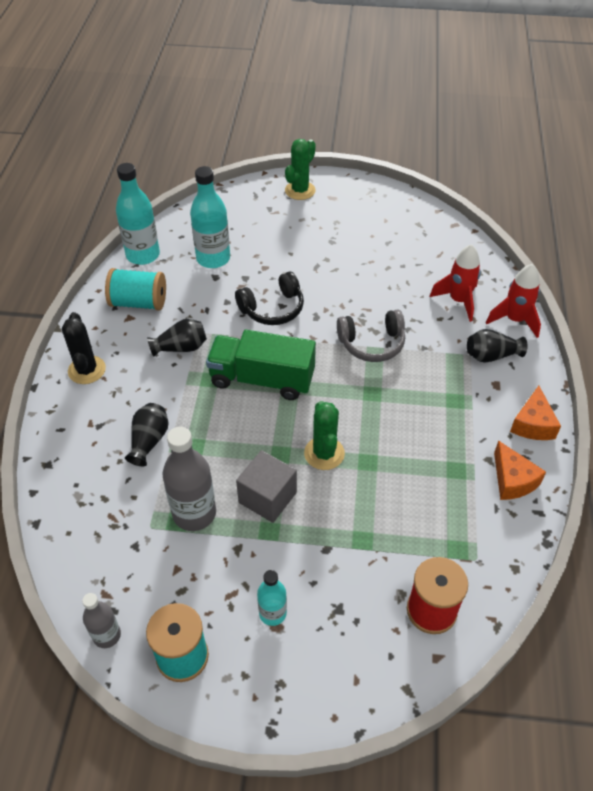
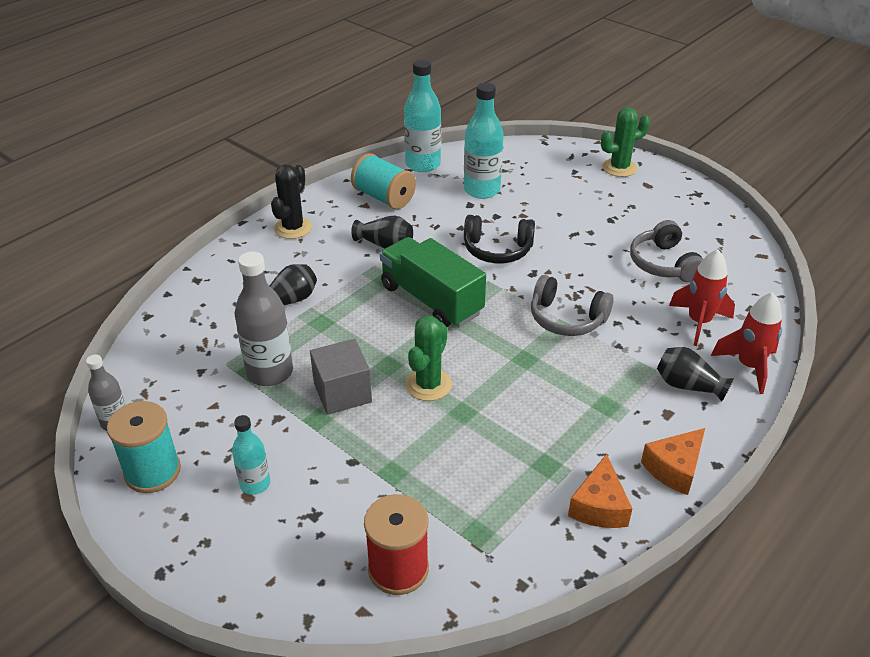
camera: 35 degrees right, 10 degrees down
none -> grey headphones [630,220,703,283]

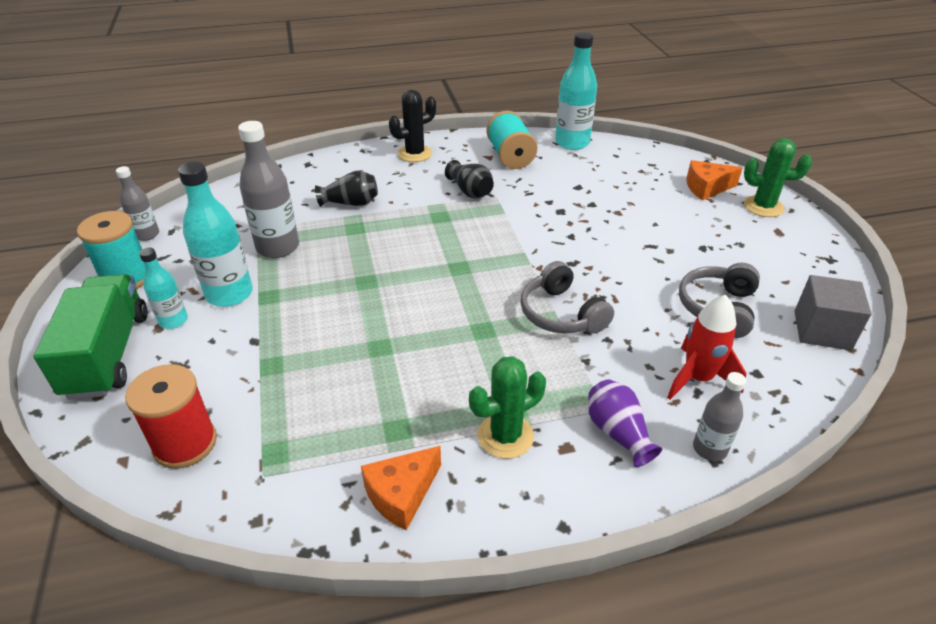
camera: 35 degrees right, 0 degrees up
grey cube [310,339,372,415] -> grey cube moved to [795,275,871,350]
green truck [380,237,486,327] -> green truck moved to [34,274,147,400]
green cactus [406,316,452,401] -> green cactus moved to [469,356,546,459]
turquoise bottle [464,82,504,199] -> turquoise bottle moved to [178,162,253,307]
black headphones [464,215,535,263] -> none
orange cheese [641,428,705,495] -> orange cheese moved to [686,160,742,200]
black vase [657,347,734,402] -> purple vase [588,379,662,467]
red rocket [711,292,782,394] -> grey bottle [693,372,746,461]

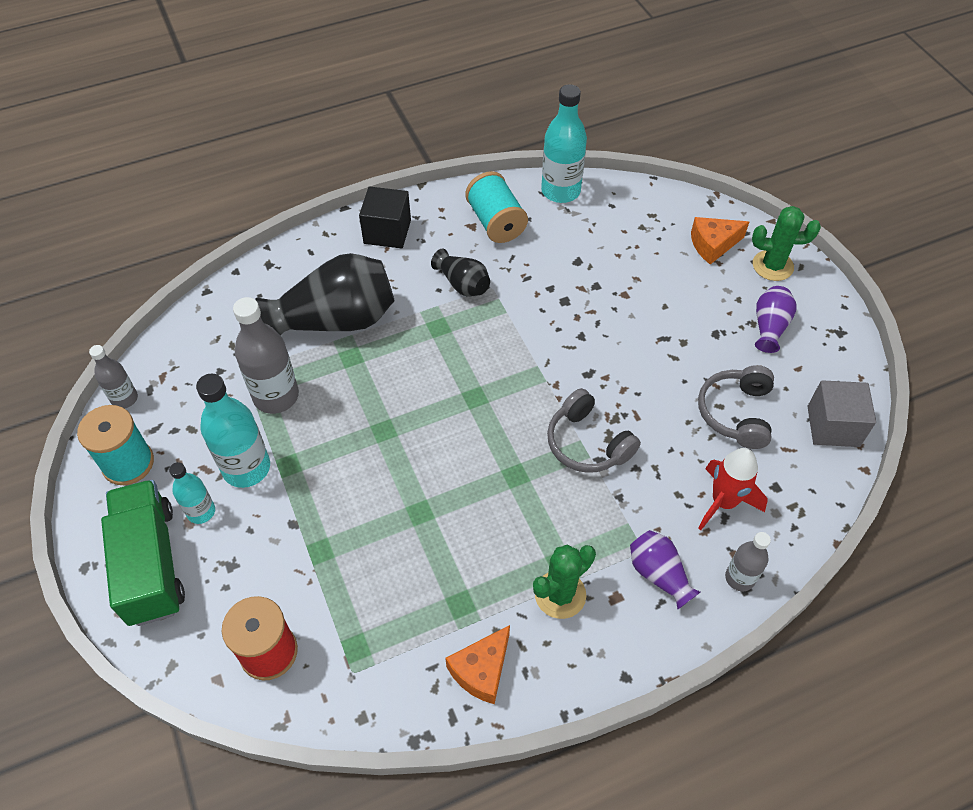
camera: 10 degrees left, 15 degrees up
black vase [315,171,378,207] -> black vase [255,253,395,335], size x1.96
black cactus [389,90,436,162] -> black cube [359,186,411,249]
none -> purple vase [755,286,796,353]

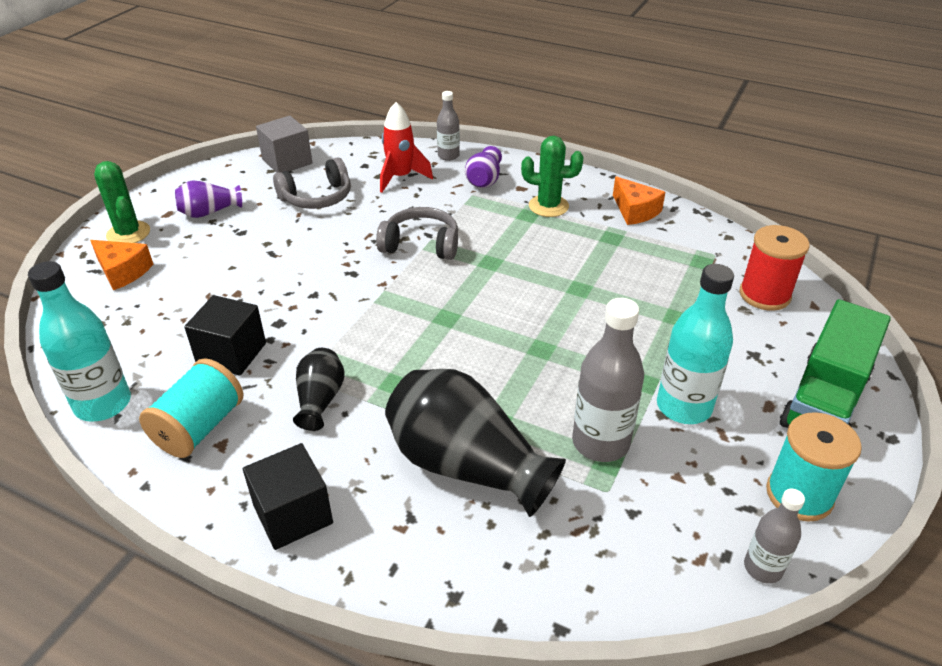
camera: 130 degrees left, 15 degrees down
turquoise bottle [169,462,215,524] -> none
orange cheese [445,625,510,704] -> orange cheese turned 60 degrees clockwise [613,176,665,225]
grey headphones [547,388,641,473] -> grey headphones turned 90 degrees counterclockwise [376,207,458,260]
none -> black cube [184,295,266,376]

